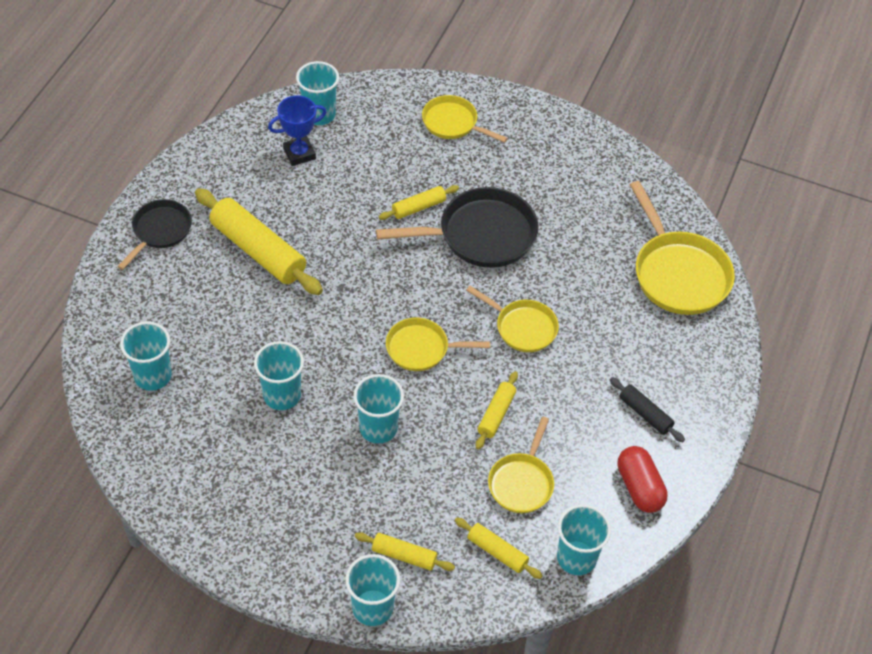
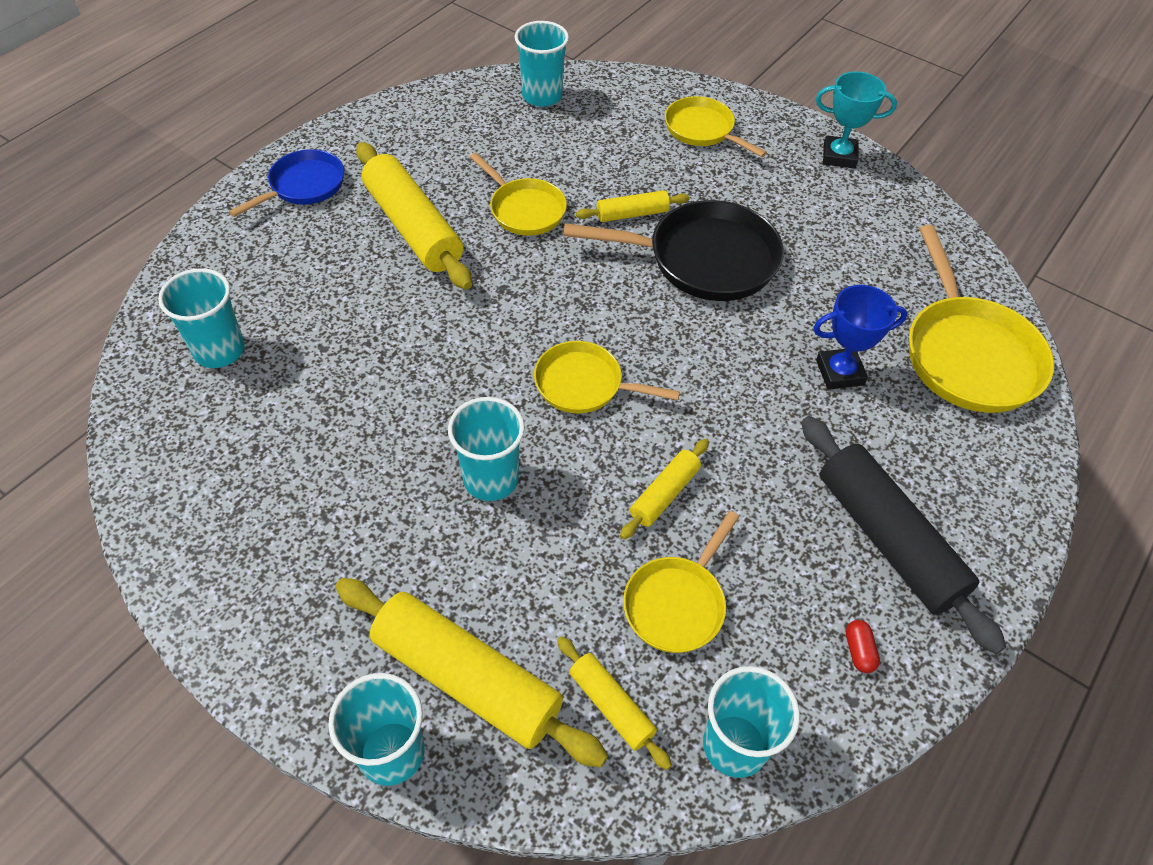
camera: 15 degrees right, 0 degrees up
black pan [117,199,192,270] -> blue pan [229,149,344,217]
turquoise cup [254,341,304,410] -> none
blue trophy [268,95,326,166] -> blue trophy moved to [813,285,907,390]
yellow rolling pin [355,532,455,571] -> yellow rolling pin [335,578,608,767], size x1.96
yellow pan [466,286,559,352] -> yellow pan moved to [470,153,567,236]
black rolling pin [610,377,685,442] -> black rolling pin [801,416,1006,654], size x1.96
red capsule [617,446,668,513] -> red capsule [846,620,880,673], size x0.47
none -> turquoise trophy [816,71,897,169]

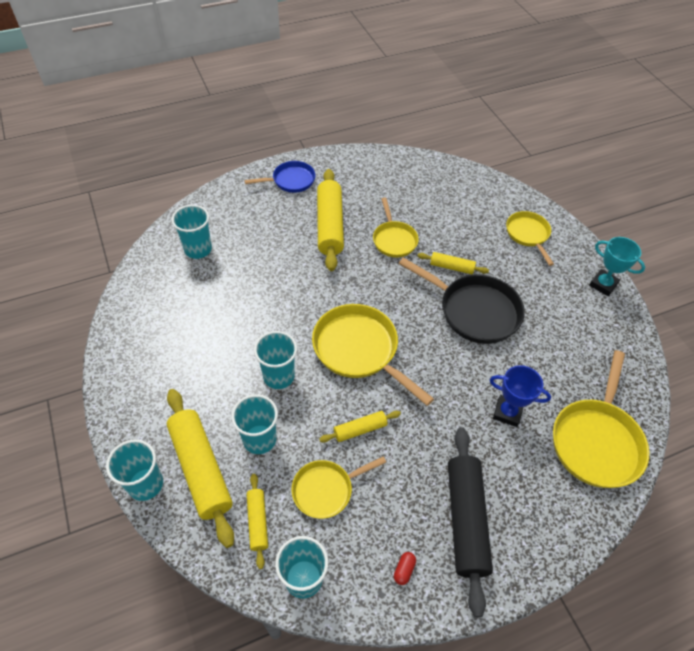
camera: 30 degrees right, 0 degrees up
turquoise cup [515,21,569,107] -> turquoise cup moved to [231,394,278,454]
yellow pan [534,341,680,414] -> yellow pan [312,304,434,406], size x1.65

